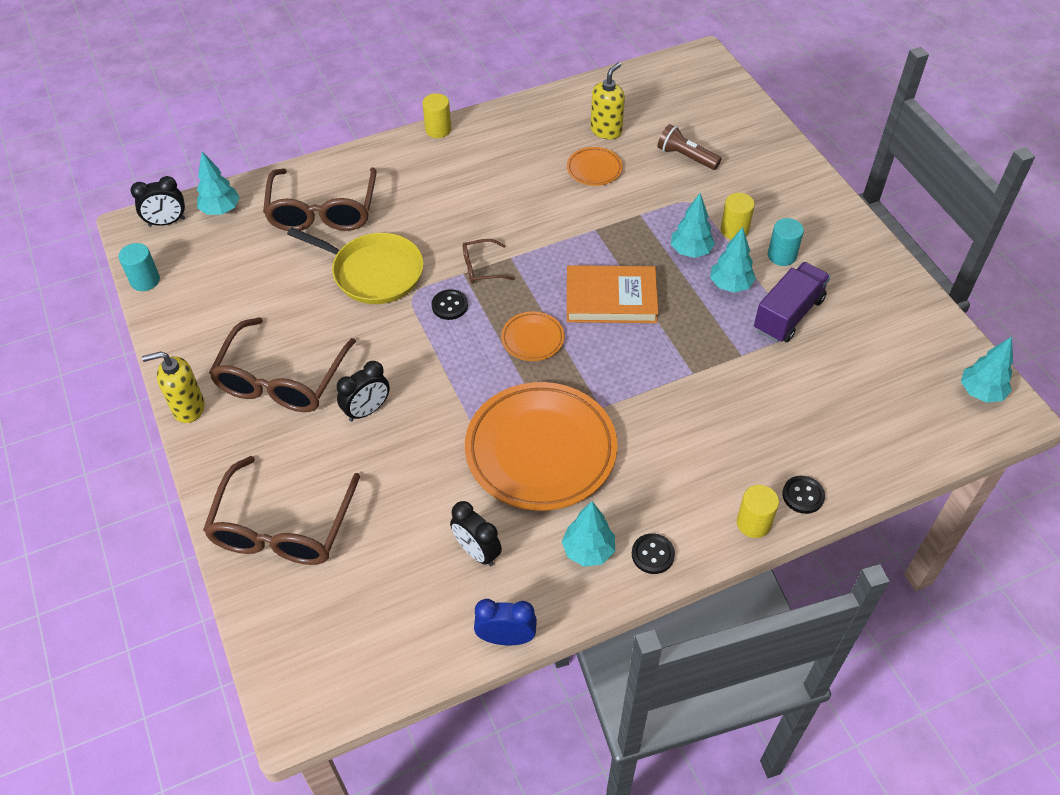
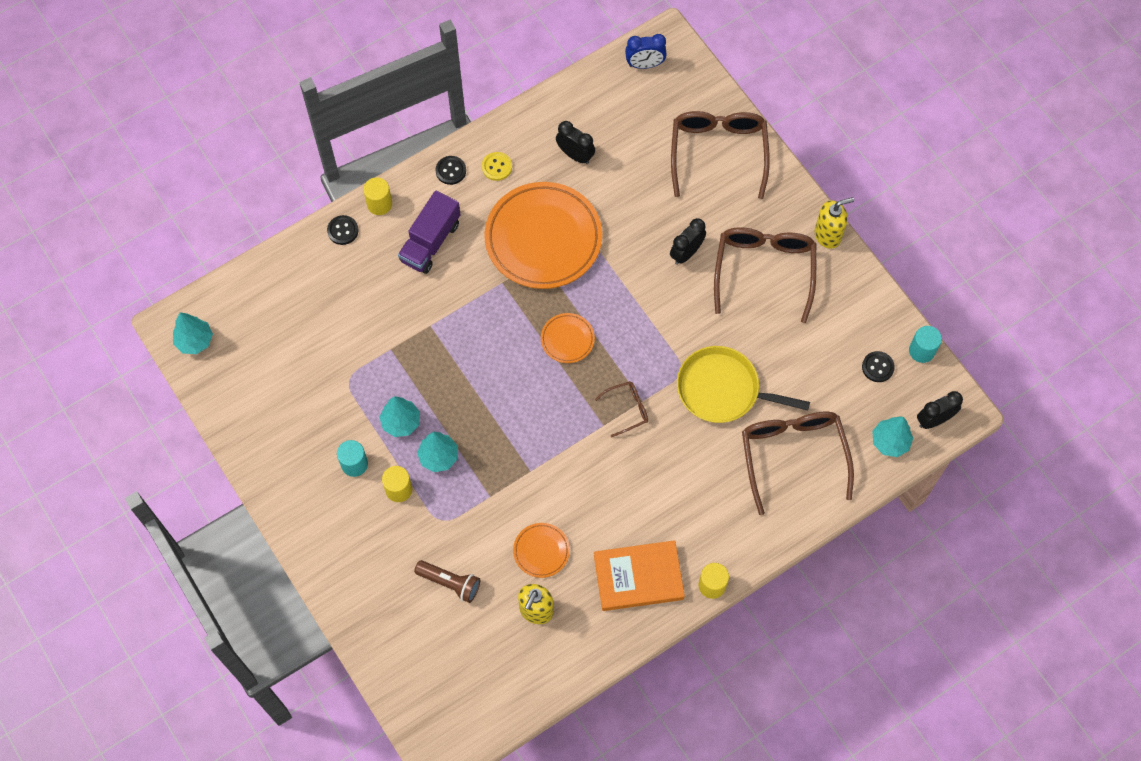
camera: 170 degrees right, 15 degrees up
black button [432,289,468,320] -> black button moved to [862,351,895,382]
blue clock [474,599,537,645] -> blue clock moved to [625,34,667,69]
turquoise tree [562,501,615,567] -> yellow button [482,152,512,181]
orange book [567,265,658,323] -> orange book moved to [594,540,685,611]
purple truck [754,262,830,343] -> purple truck moved to [398,191,461,274]

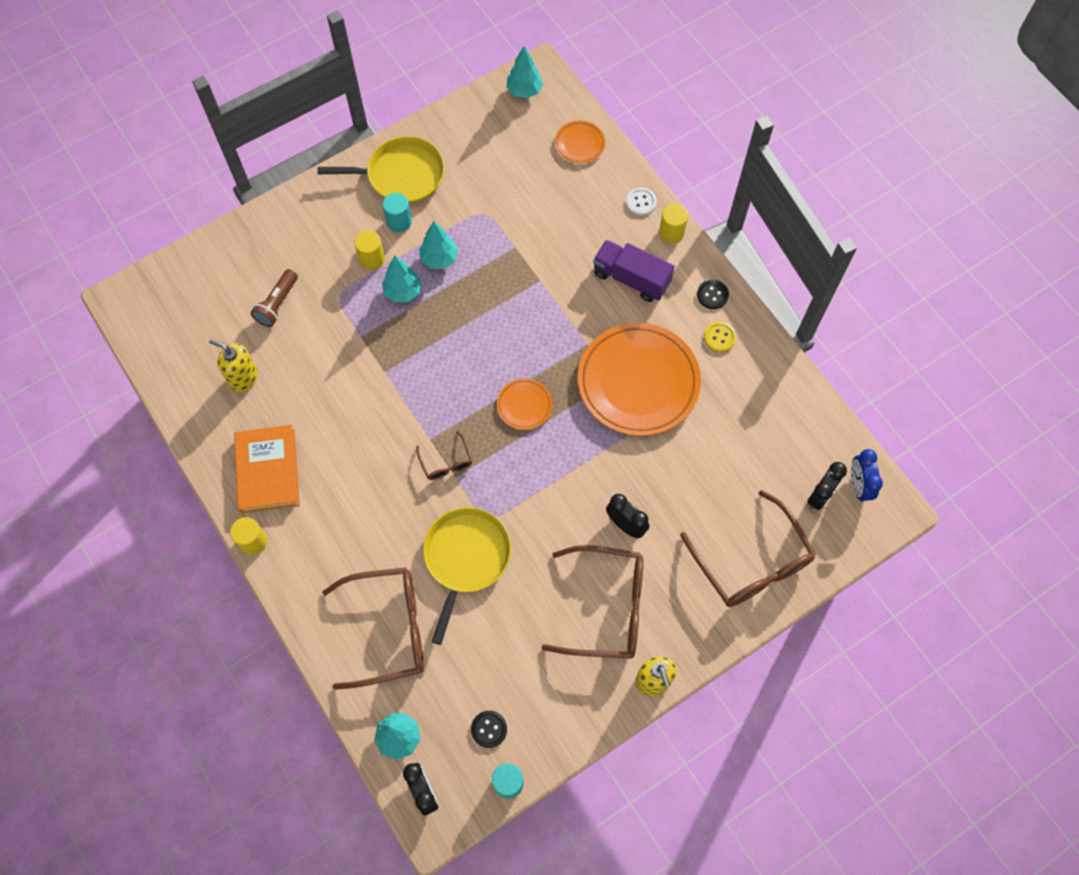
camera: 90 degrees right, 0 degrees up
black button [327,215,358,245] -> white button [626,188,657,216]
orange plate [513,523,570,578] -> orange plate moved to [555,121,605,164]
black clock [556,121,595,164] -> black clock moved to [807,462,847,510]
brown glasses [671,111,770,199] -> brown glasses turned 60 degrees clockwise [680,490,816,607]
none -> yellow pan [318,136,445,204]

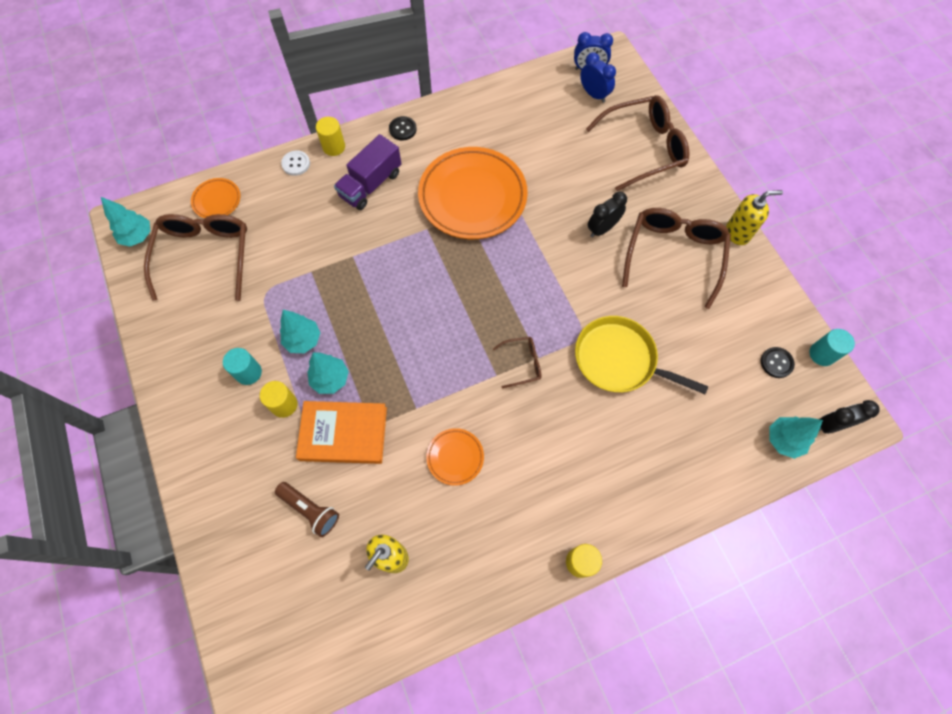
camera: 80 degrees left, 0 degrees up
orange book [234,425,300,513] -> orange book moved to [296,401,387,464]
yellow pan [318,136,445,204] -> none
brown glasses [322,567,424,690] -> brown glasses moved to [144,214,247,301]
orange plate [497,378,552,430] -> orange plate moved to [426,428,484,486]
yellow button [704,322,736,352] -> none
black clock [807,462,847,510] -> blue clock [580,52,616,103]

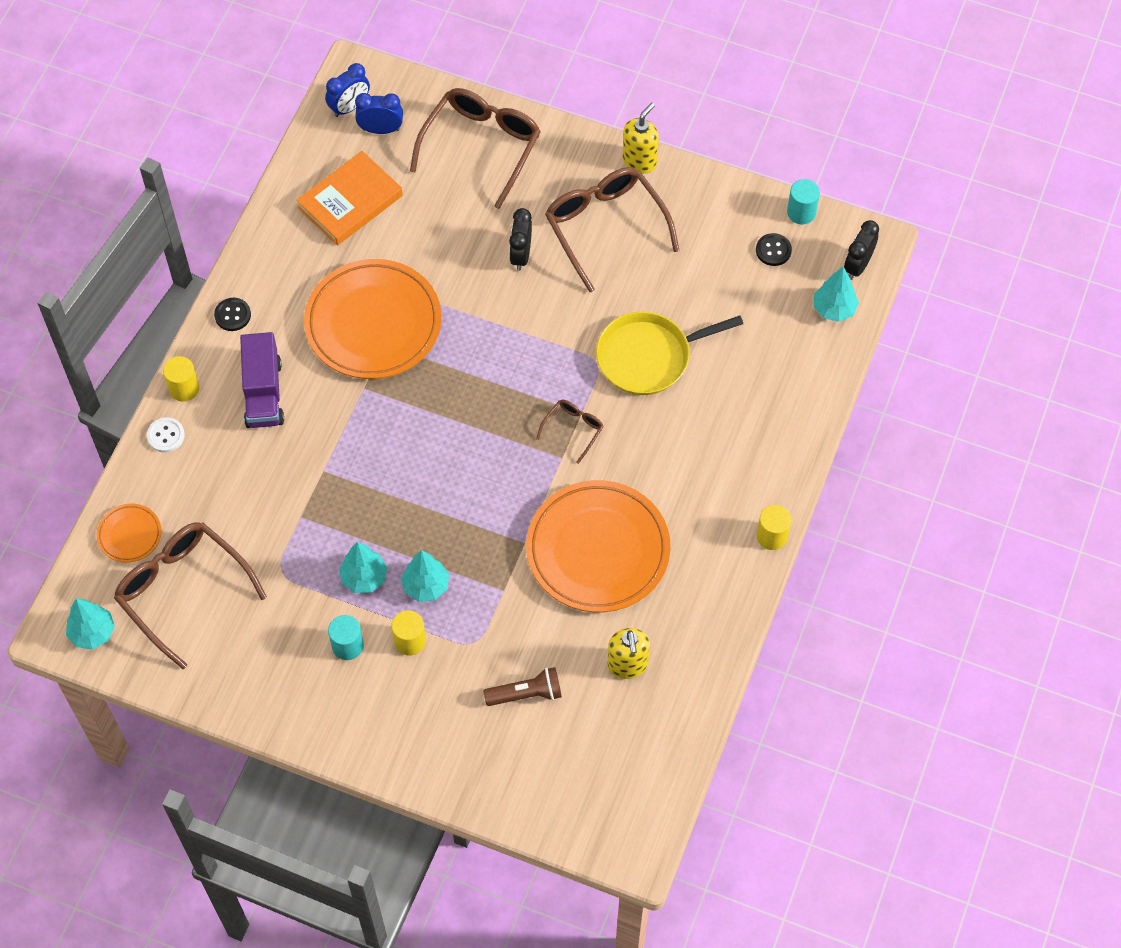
camera: 45 degrees left, 5 degrees down
orange book [296,401,387,464] -> orange book moved to [296,151,403,246]
orange plate [426,428,484,486] -> orange plate [526,480,670,612], size x2.22

